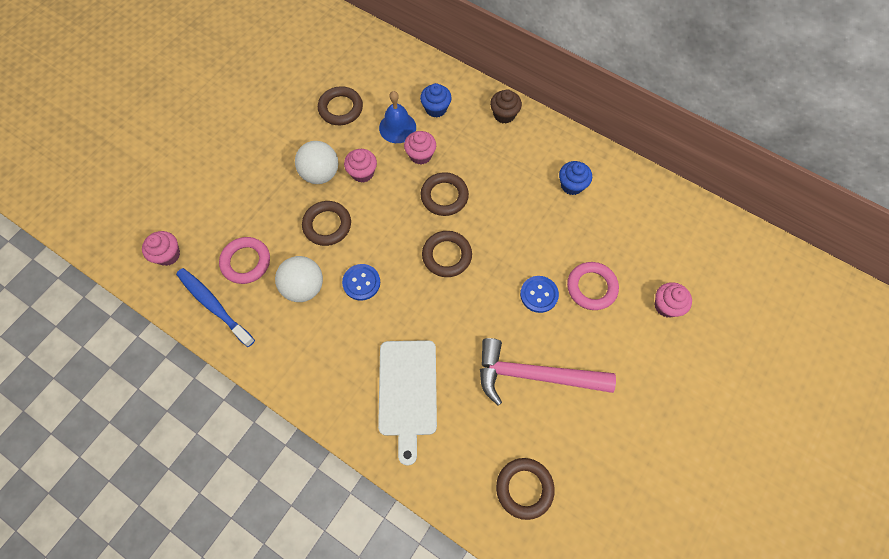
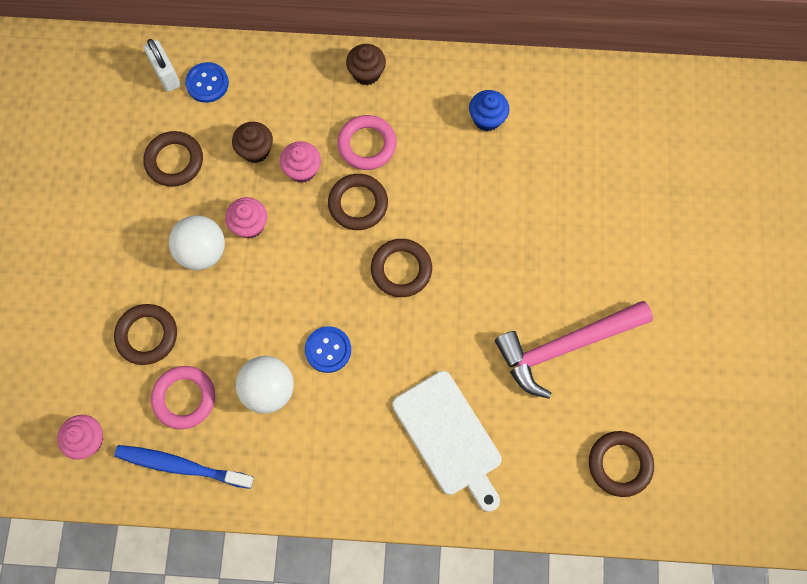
camera: 30 degrees left, 5 degrees up
brown ring [302,201,351,246] -> brown ring moved to [114,304,177,365]
blue bell [379,91,416,143] -> brown cupcake [232,122,273,163]
blue cupcake [420,83,452,117] -> none
blue button [520,276,559,313] -> blue button moved to [185,62,229,103]
pink ring [567,262,619,310] -> pink ring moved to [337,115,397,170]
pink cupcake [654,282,692,318] -> none
none -> white padlock [144,39,181,92]

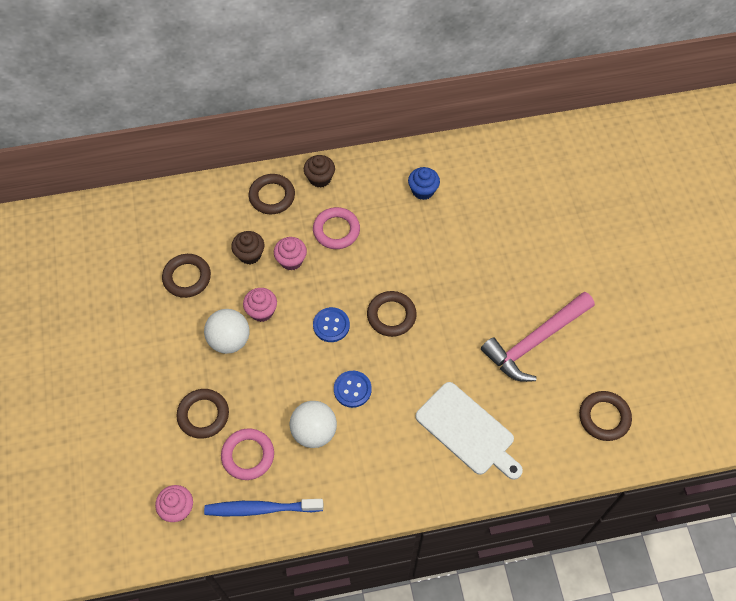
camera: 15 degrees left, 10 degrees down
white padlock [144,39,181,92] -> none
blue button [185,62,229,103] -> blue button moved to [313,307,350,342]
brown ring [328,174,388,230] -> brown ring moved to [249,174,295,214]

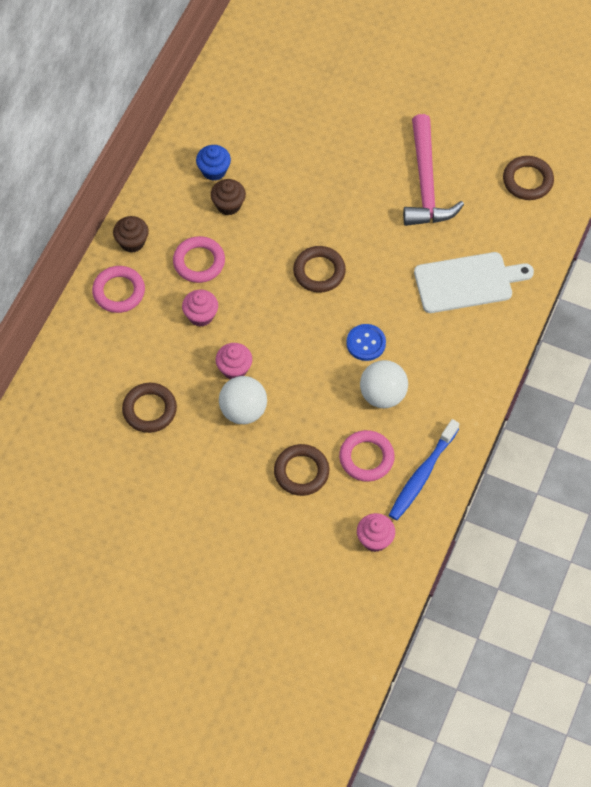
camera: 55 degrees left, 0 degrees up
brown cupcake [231,231,265,264] -> brown cupcake moved to [211,179,246,215]
brown ring [249,174,295,214] -> pink ring [92,266,145,313]
blue button [313,307,350,342] -> none

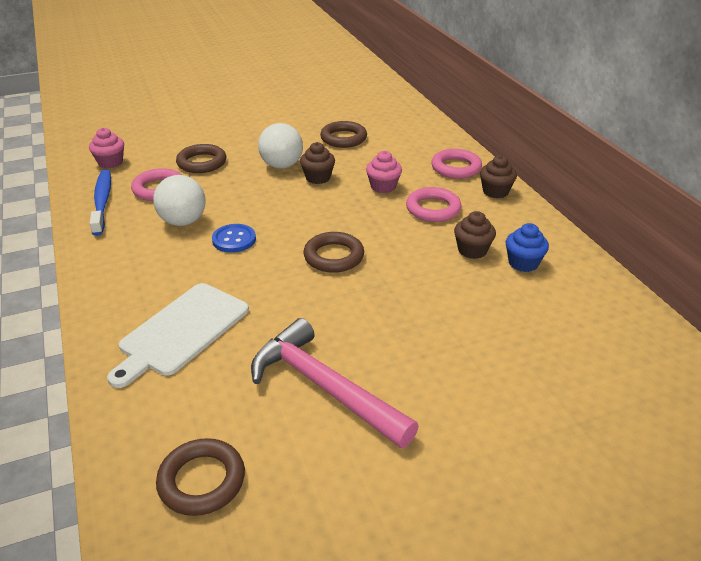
camera: 135 degrees right, 25 degrees down
pink cupcake [216,343,252,379] -> brown cupcake [300,142,335,184]

